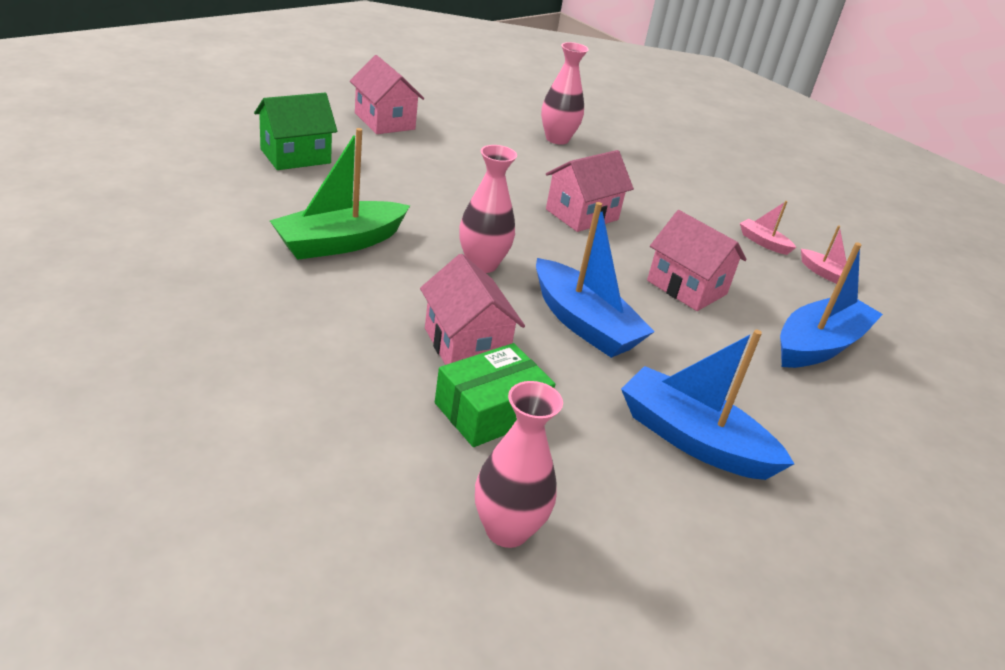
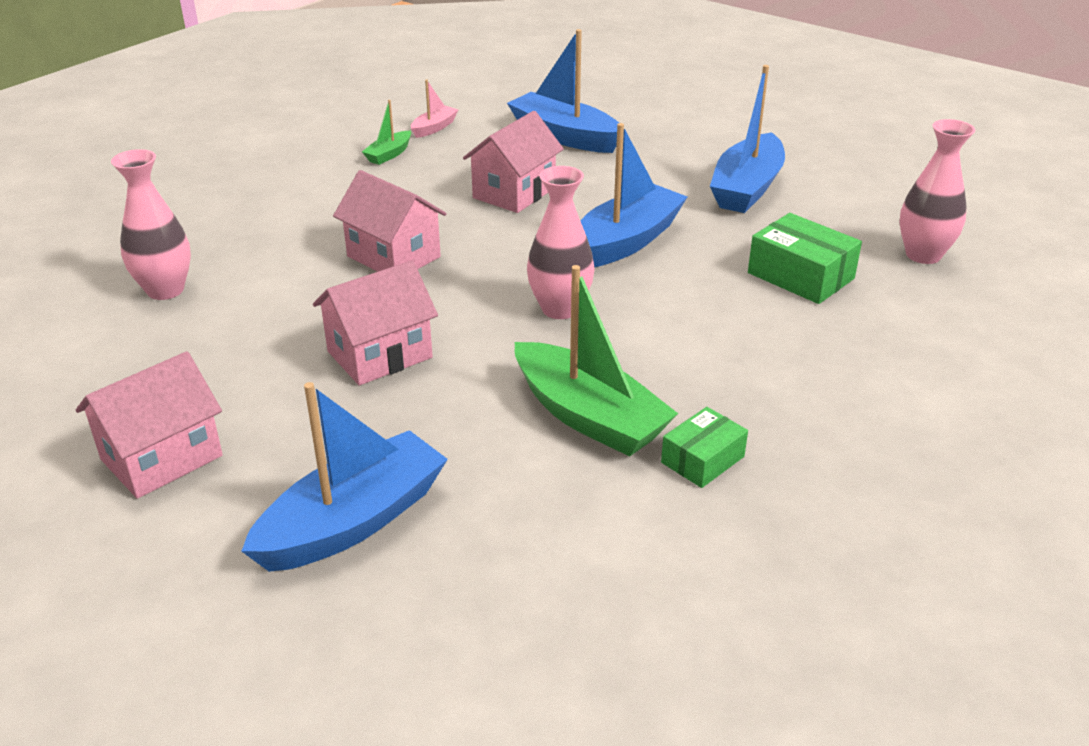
camera: 95 degrees left, 0 degrees up
green house [254,93,337,170] -> blue boat [241,382,448,572]
pink house [420,254,525,365] -> pink house moved to [313,261,438,385]
pink boat [740,201,796,255] -> green boat [362,100,411,165]
none -> green box [661,407,748,488]

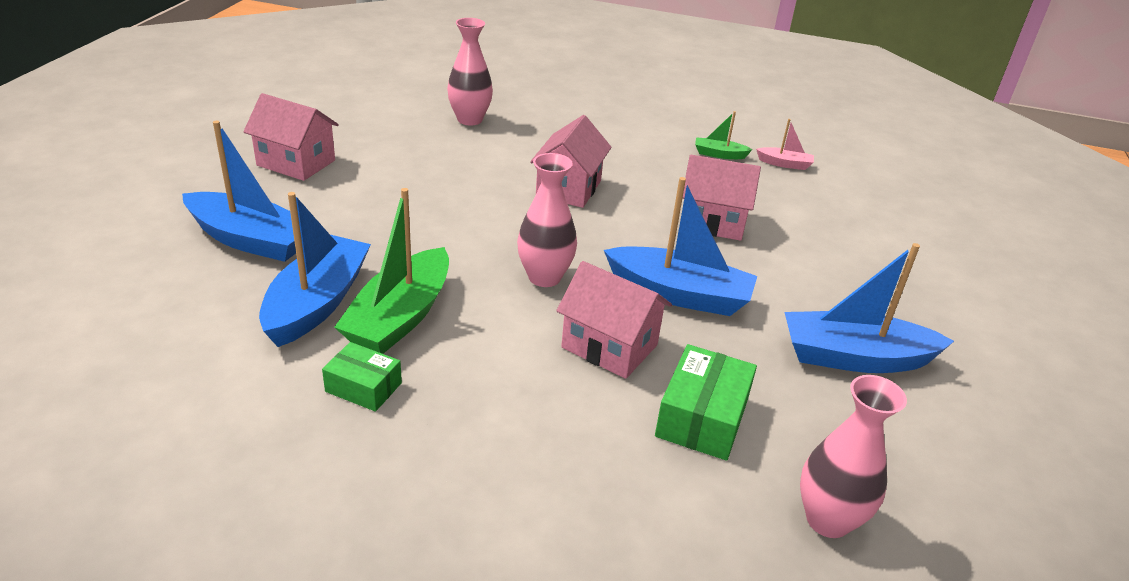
camera: 65 degrees right, 0 degrees up
pink house [313,261,438,385] -> pink house moved to [556,261,672,379]
blue boat [507,29,619,153] -> blue boat moved to [259,192,371,347]

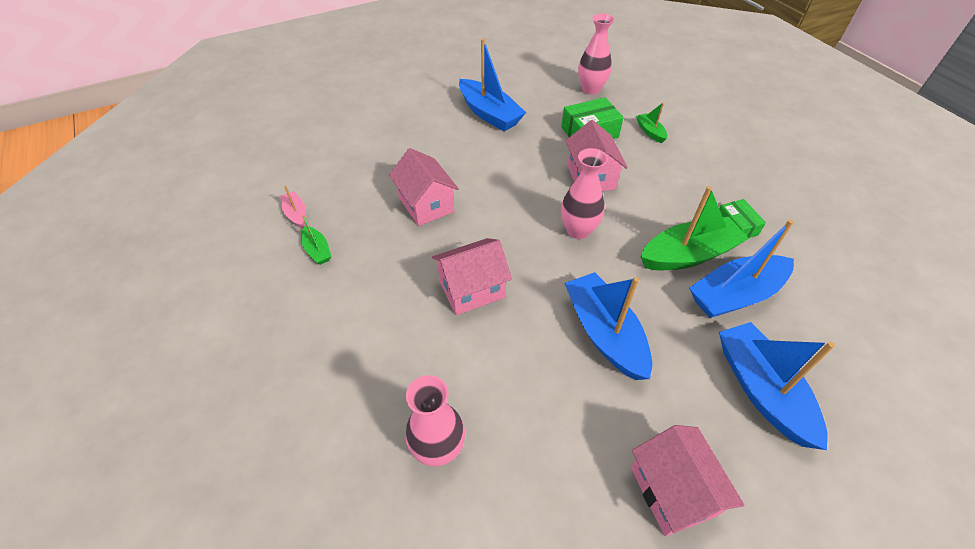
camera: 130 degrees left, 15 degrees up
blue boat [604,177,757,316] -> blue boat moved to [564,272,652,380]
none -> green boat [636,102,667,143]

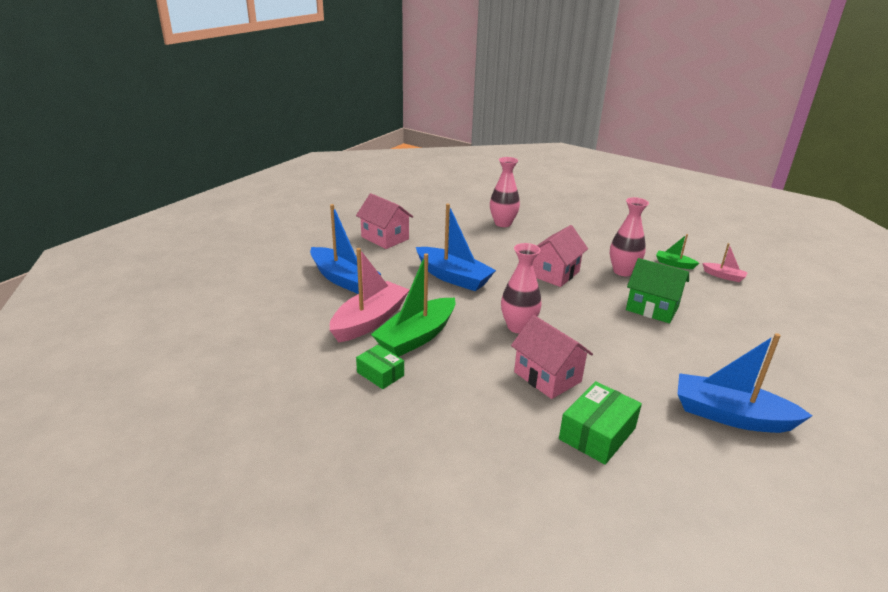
camera: 150 degrees right, 20 degrees down
pink house [389,148,459,226] -> green house [626,258,689,323]
pink vase [578,13,615,95] -> pink vase moved to [610,197,649,276]
green boat [636,102,667,143] -> none
blue boat [689,220,794,318] -> pink boat [330,248,409,342]

